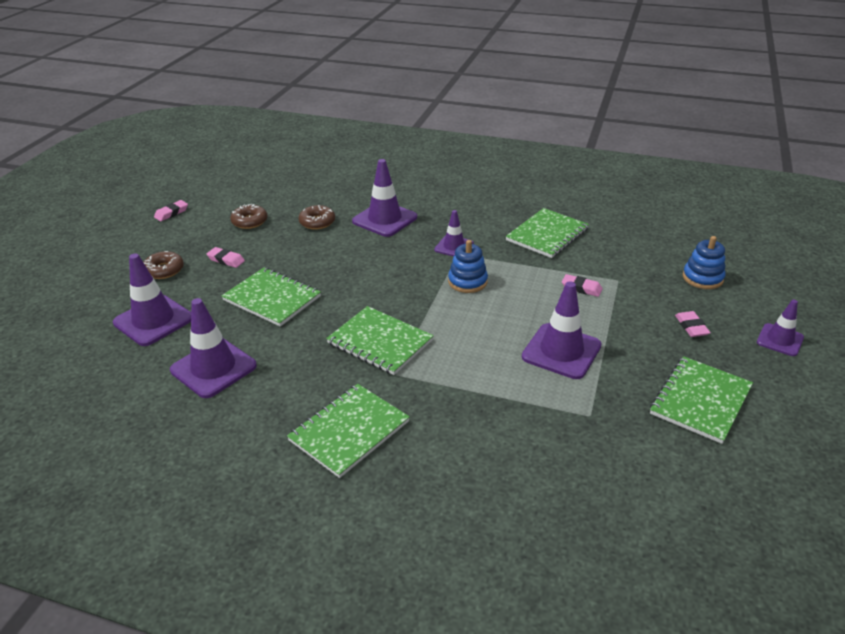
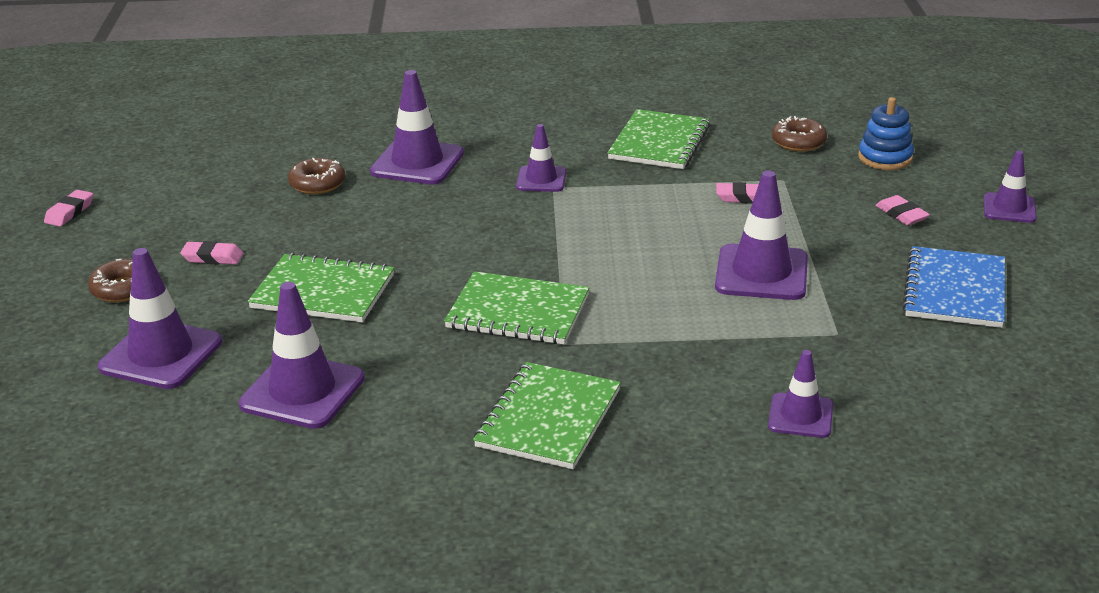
camera: 20 degrees left, 5 degrees down
brown donut [230,204,267,229] -> brown donut moved to [772,116,827,152]
blue stacking toy [448,240,488,293] -> none
green notebook [650,356,753,444] -> blue notebook [902,246,1005,328]
none -> purple traffic cone [768,350,833,438]

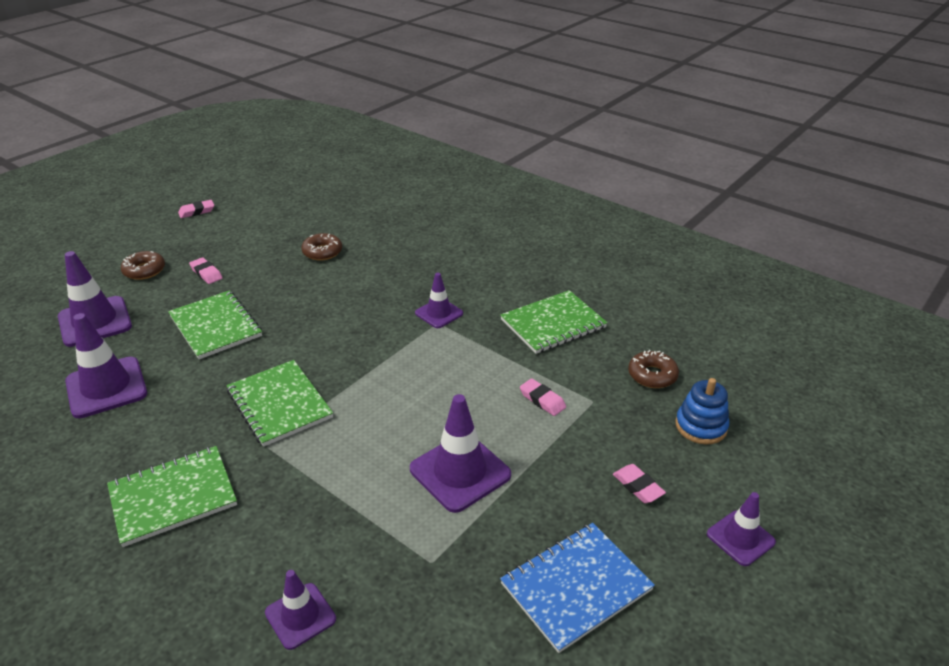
camera: 40 degrees right, 5 degrees up
purple traffic cone [370,70,464,185] -> none
pink eraser [875,195,930,225] -> pink eraser turned 45 degrees counterclockwise [613,464,666,503]

